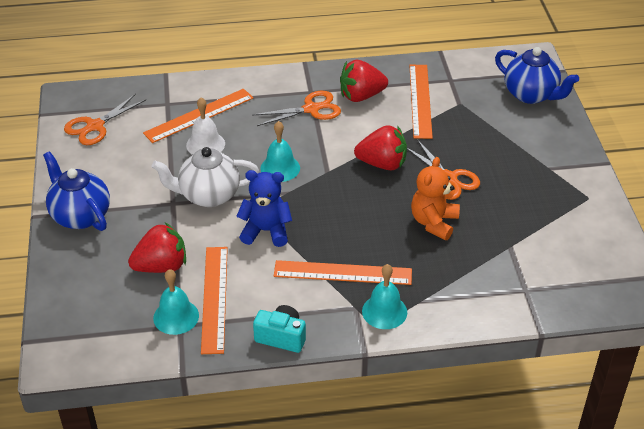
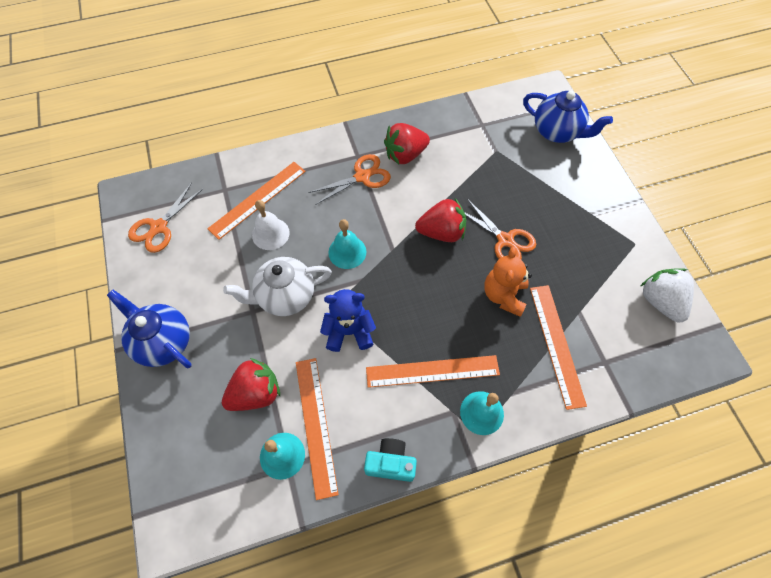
camera: 10 degrees left, 20 degrees up
orange ruler [409,65,433,139] -> orange ruler moved to [530,285,587,410]
none -> white strawberry [641,269,694,323]

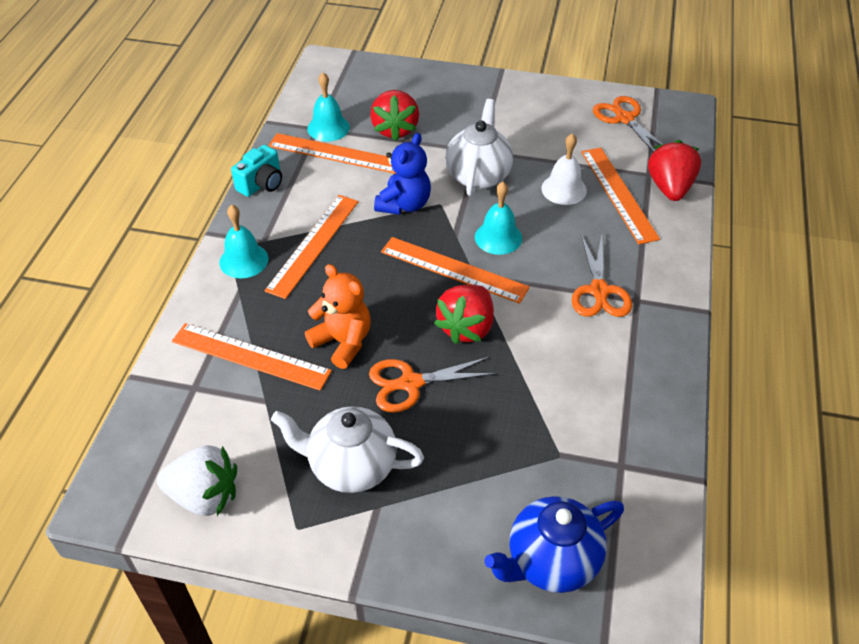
camera: 120 degrees right, 15 degrees down
blue teapot [107,290,192,368] -> none
red strawberry [384,123,430,164] -> red strawberry moved to [648,140,701,201]
none -> white teapot [271,406,424,493]
none -> orange ruler [381,237,530,304]

